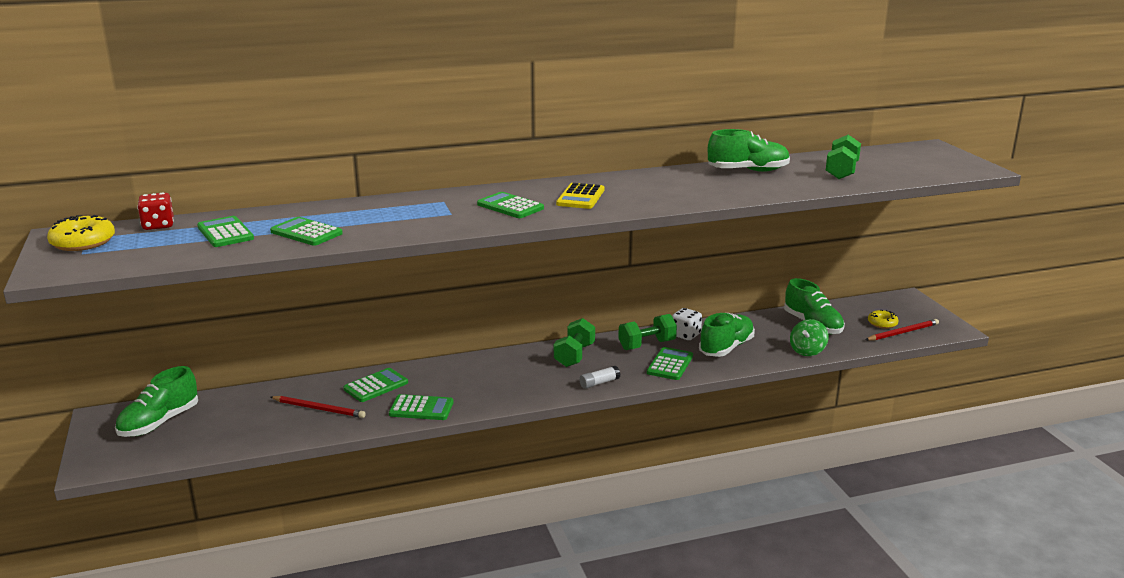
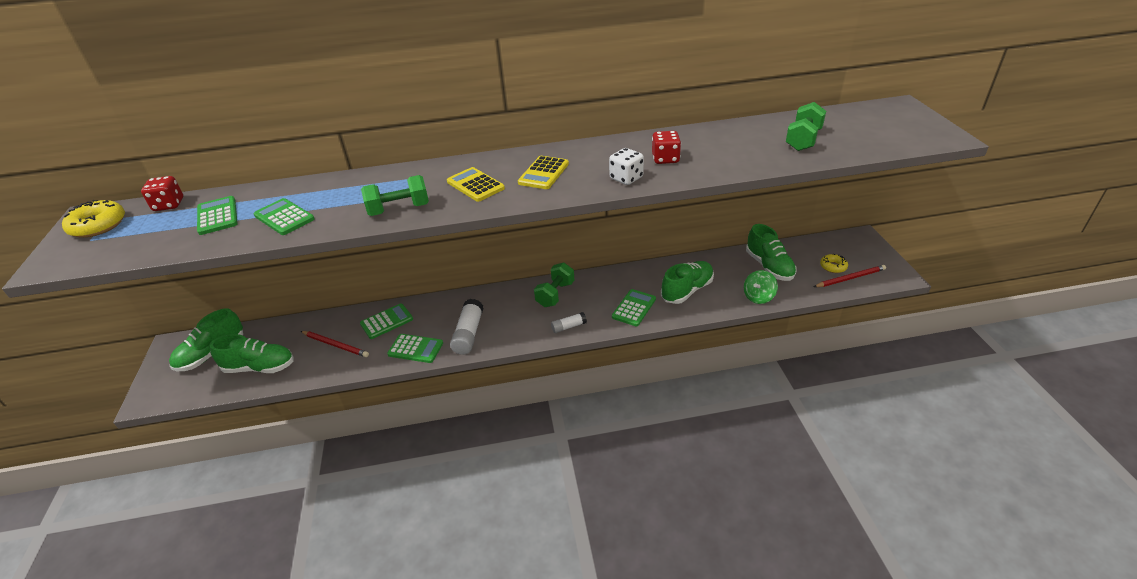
camera: 10 degrees right, 15 degrees up
green calculator [477,192,544,218] -> yellow calculator [447,167,505,202]
green dumbbell [618,314,677,350] -> green dumbbell moved to [361,175,429,216]
white dice [672,308,702,340] -> white dice moved to [609,148,644,185]
green shoe [708,129,790,172] -> green shoe moved to [210,334,294,373]
none -> white glue stick [450,299,483,355]
none -> red dice [652,131,681,164]

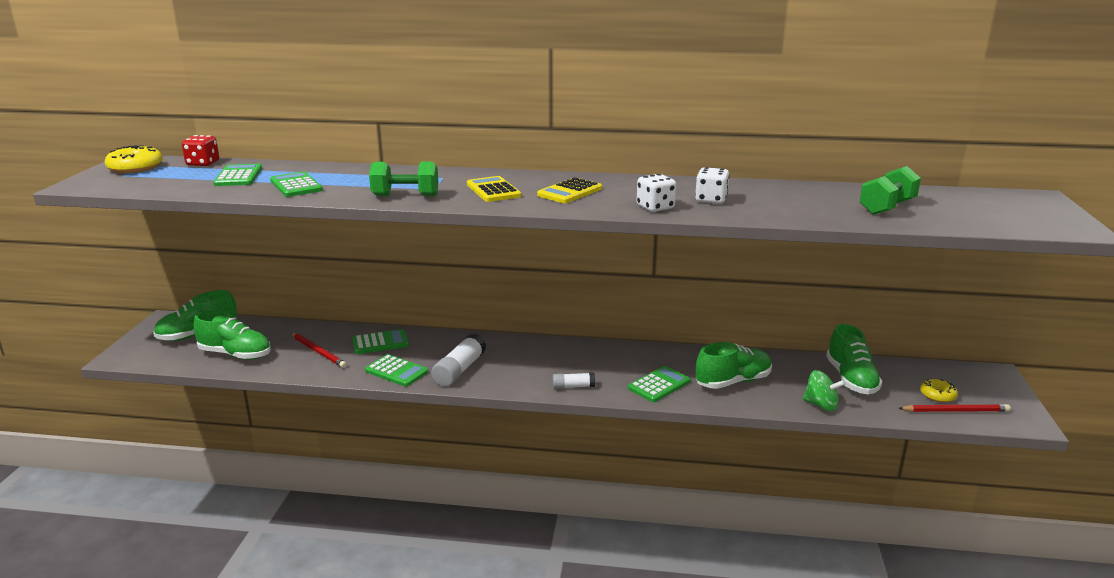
camera: 15 degrees right, 15 degrees down
green dumbbell [534,262,574,307] -> none
red dice [652,131,681,164] -> white dice [695,167,730,204]
green spinning top [744,270,778,304] -> green spinning top turned 120 degrees counterclockwise [803,370,845,411]

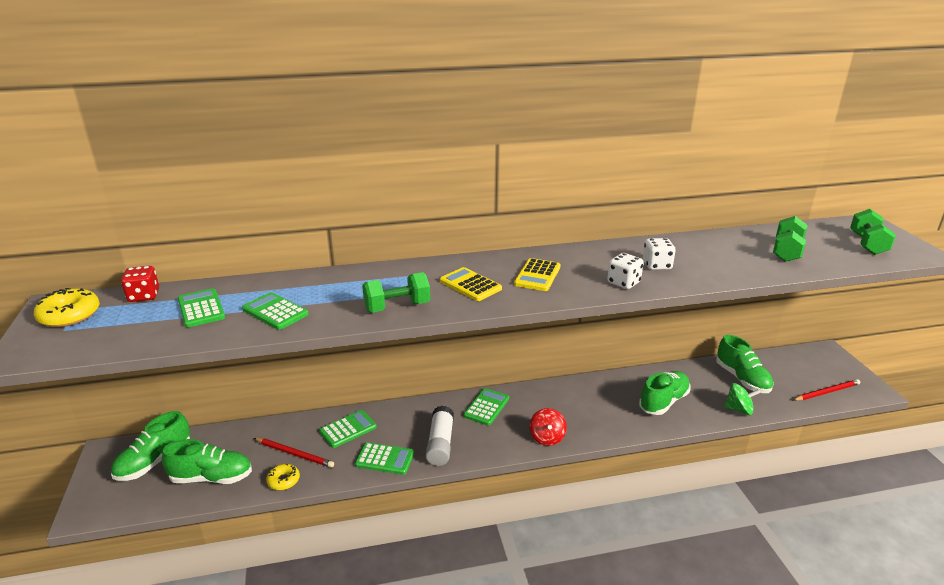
camera: 20 degrees left, 5 degrees up
white glue stick [553,373,595,389] -> red spinning top [530,408,567,446]
green calculator [628,366,690,402] -> green calculator moved to [463,388,509,426]
yellow donut [920,379,958,403] -> yellow donut moved to [266,463,300,490]
none -> green dumbbell [850,209,896,255]

